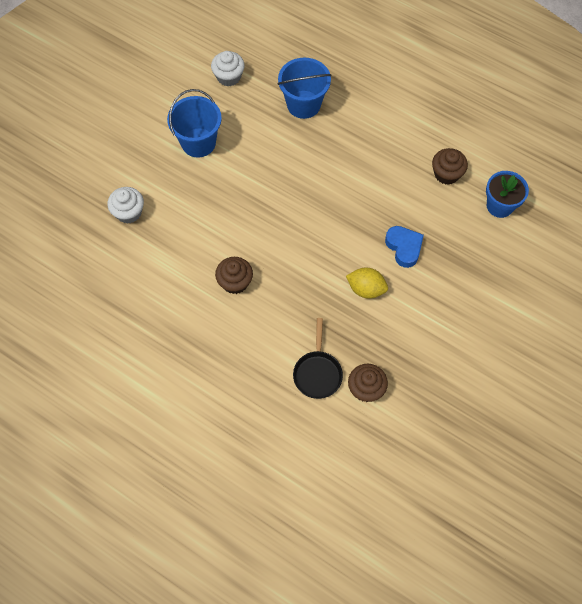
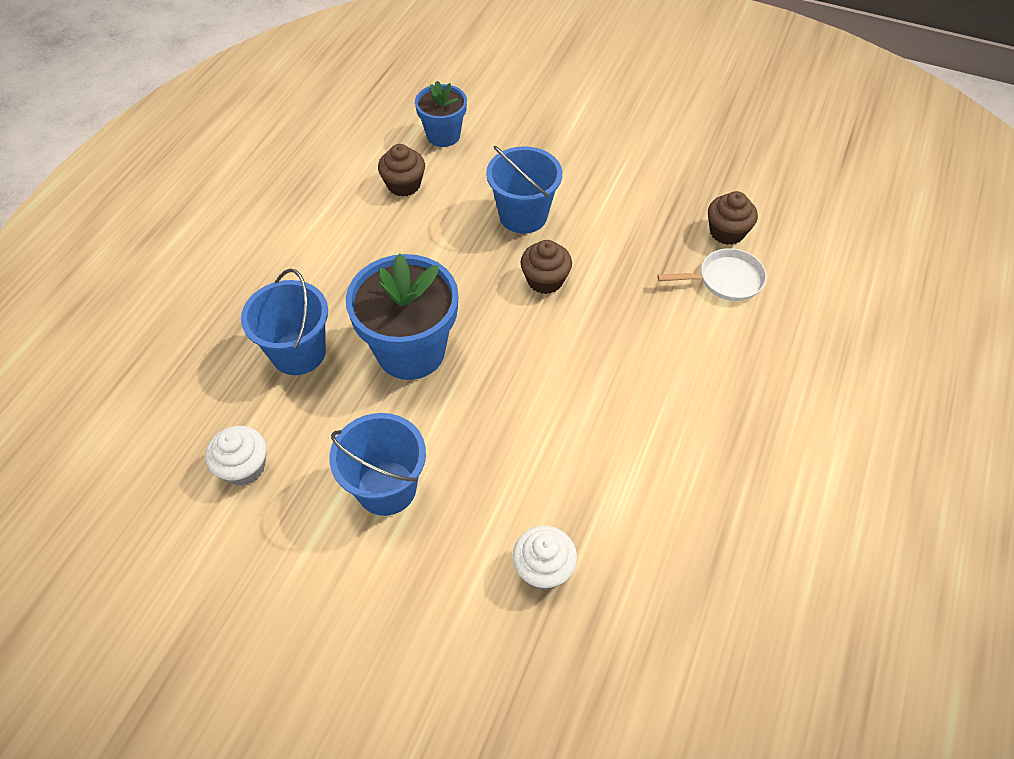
camera: 100 degrees left, 10 degrees down
brown cupcake [215,257,253,294] -> brown cupcake moved to [521,240,572,294]
black pan [293,318,343,399] -> white pan [657,248,767,301]
yellow lemon [346,268,388,299] -> none
blue heart [385,226,424,268] -> blue bucket [486,146,562,234]
none -> blue flower pot [346,254,459,380]

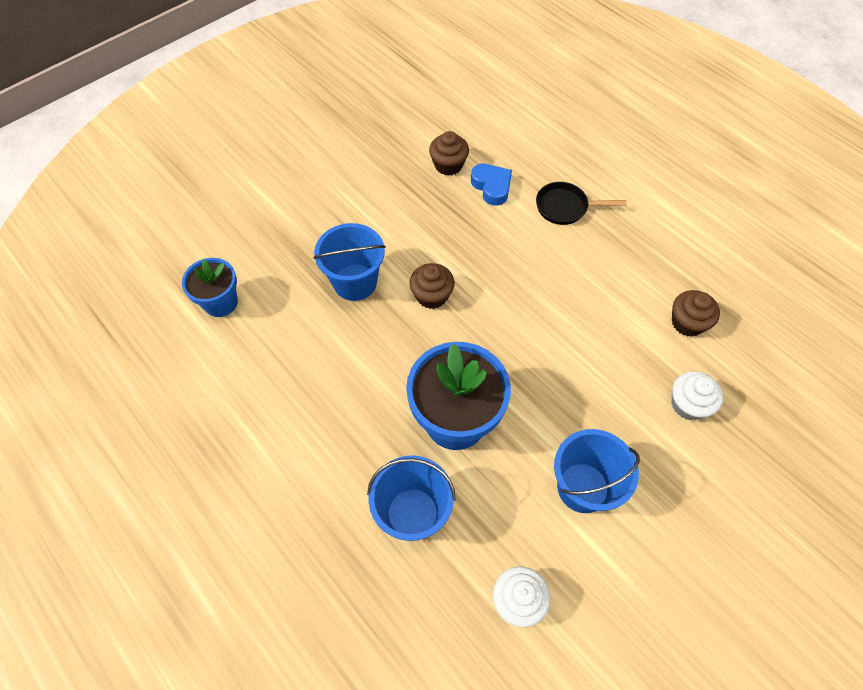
camera: 65 degrees left, 5 degrees up
brown cupcake [378,144,425,197] -> brown cupcake moved to [672,290,720,337]
white pan [657,248,767,301] -> blue heart [471,164,512,206]
none -> black pan [536,182,627,225]

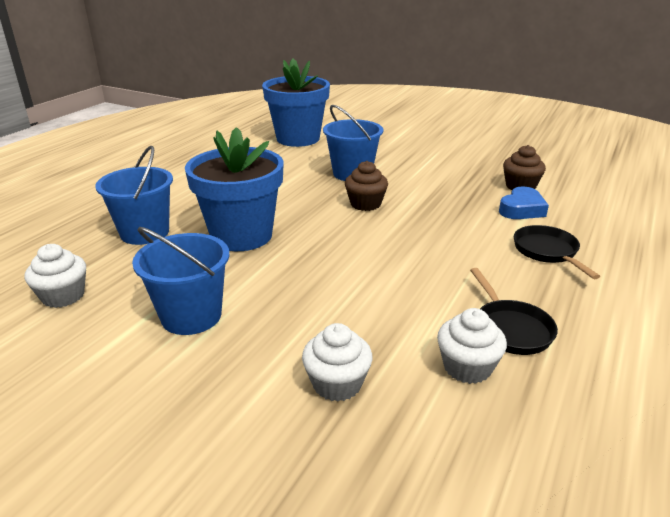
camera: 70 degrees right, 30 degrees down
blue flower pot [182,258,238,317] -> blue flower pot [262,58,330,147], size x1.70
brown cupcake [672,290,720,337] -> white cupcake [437,308,507,384]
none -> black pan [470,268,558,355]

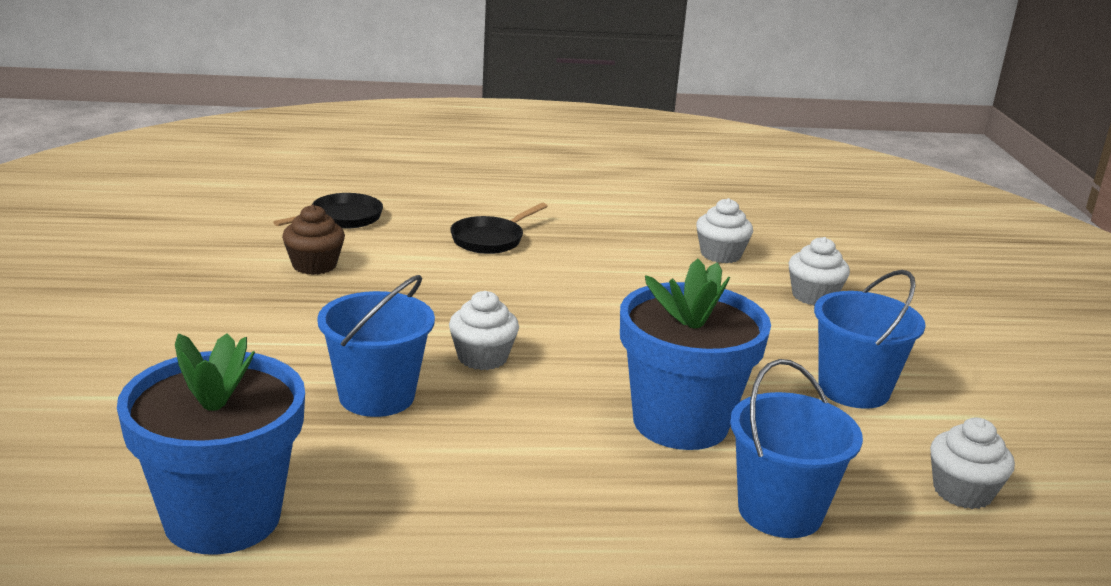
camera: 125 degrees left, 5 degrees down
brown cupcake [345,161,388,211] -> white cupcake [449,291,519,370]
black pan [470,268,558,355] -> black pan moved to [273,193,383,228]
blue heart [499,186,549,219] -> none

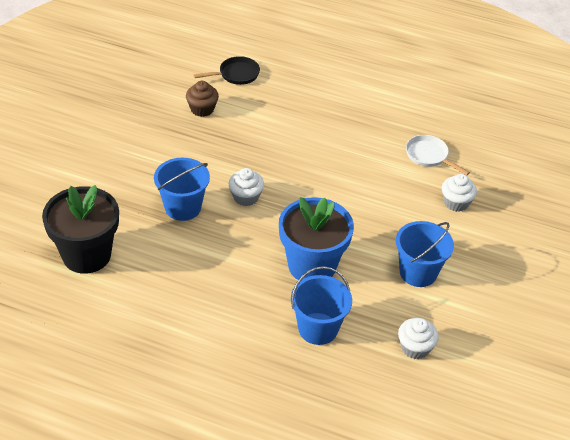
camera: 25 degrees right, 20 degrees up
blue flower pot [117,333,305,555] -> black flower pot [42,185,119,274]
black pan [450,203,548,254] -> none
white cupcake [696,198,753,263] -> white pan [406,135,470,175]

